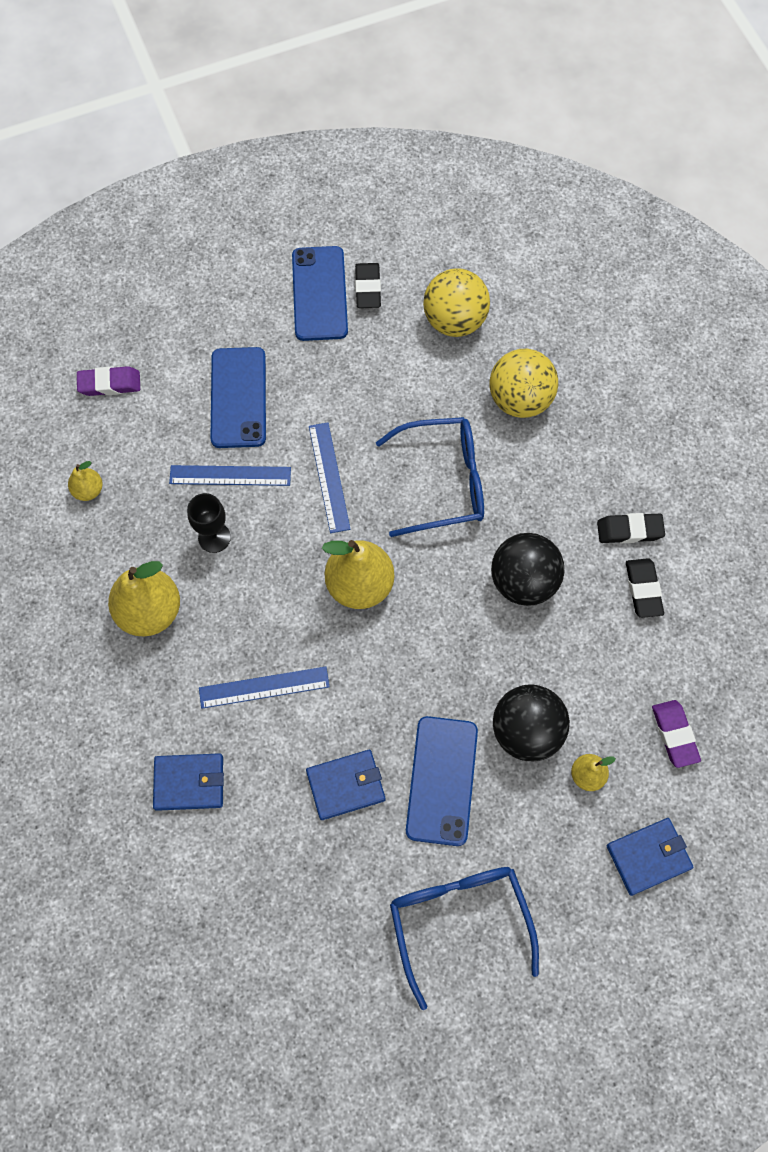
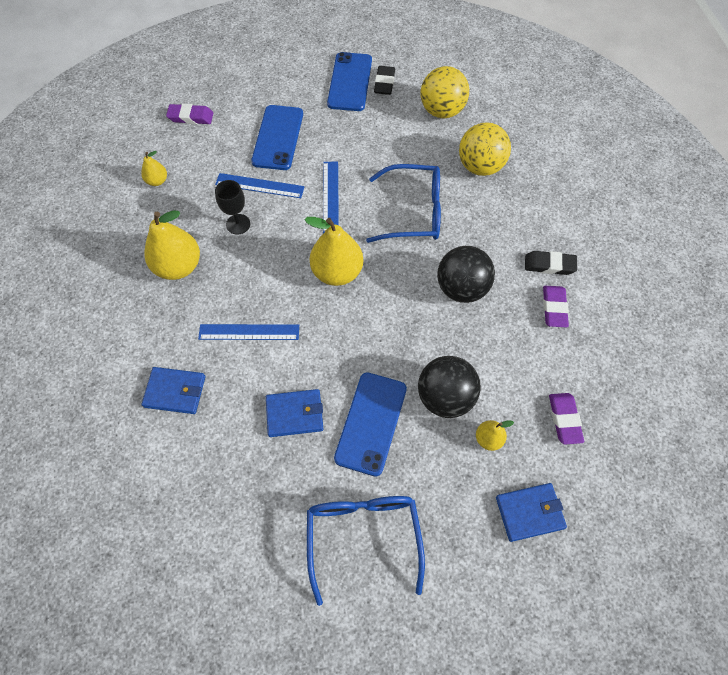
camera: 10 degrees right, 5 degrees down
black eraser [626,558,664,618] -> purple eraser [543,286,569,327]

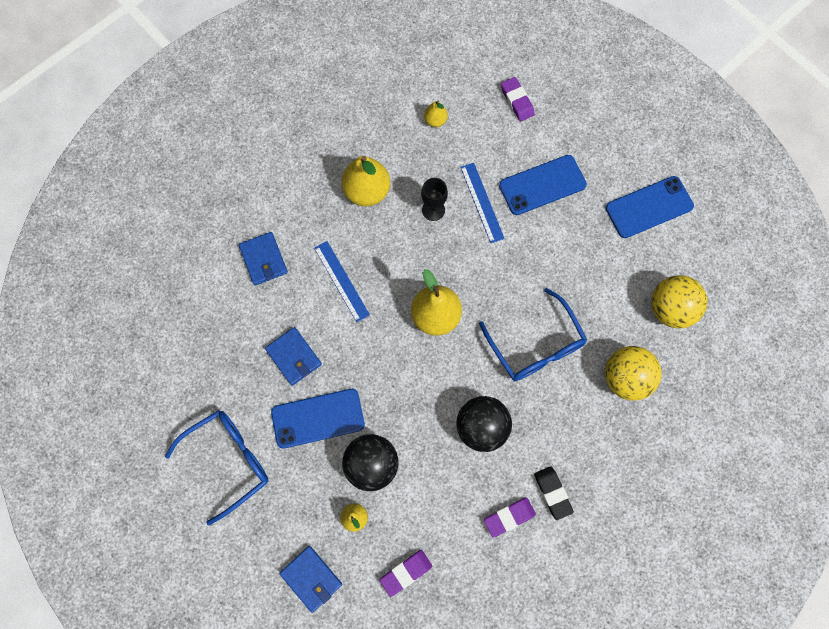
camera: 60 degrees right, 10 degrees up
blue ruler [323,162,339,233] -> none
black eraser [374,66,395,95] -> none

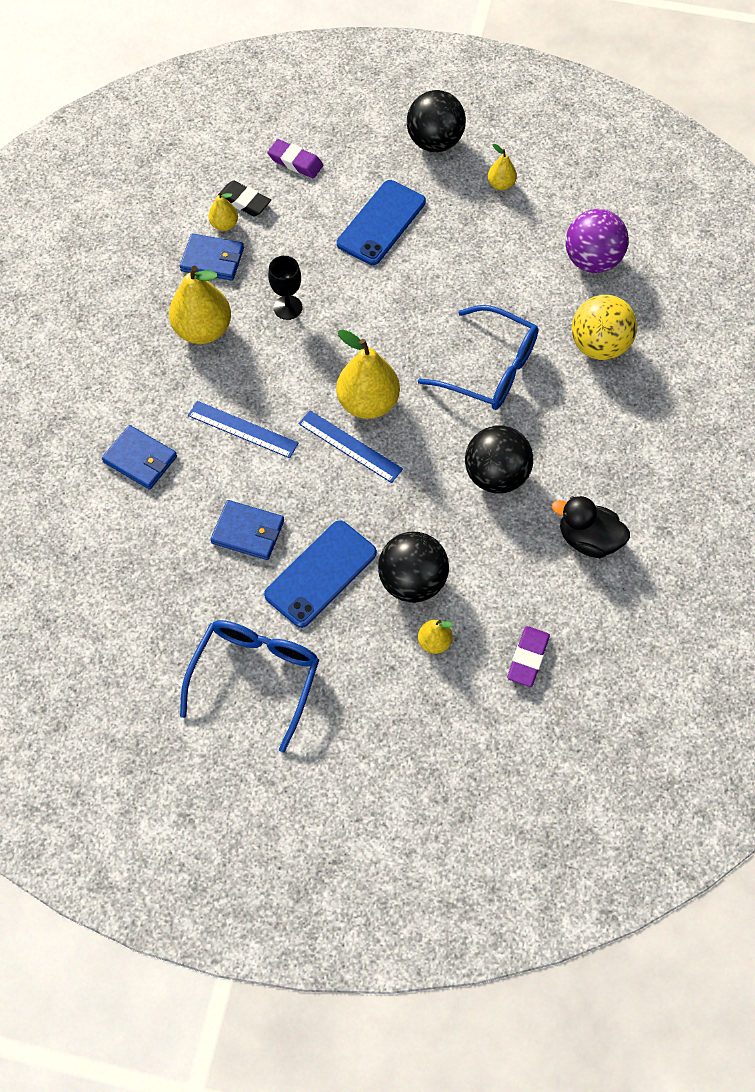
camera: 35 degrees left, 10 degrees down
blue wallet [279,546,342,613] -> blue wallet moved to [180,233,244,281]
blue ruler [460,163,505,243] -> blue ruler moved to [298,410,403,483]
purple eraser [484,497,536,538] -> black duck [552,496,630,558]
black eraser [534,466,574,520] -> black eraser moved to [217,180,271,216]
blue phone [605,176,694,238] -> yellow pear [488,144,517,190]
yellow ball [651,275,707,329] -> purple ball [566,209,629,273]
none -> black ball [407,90,466,152]

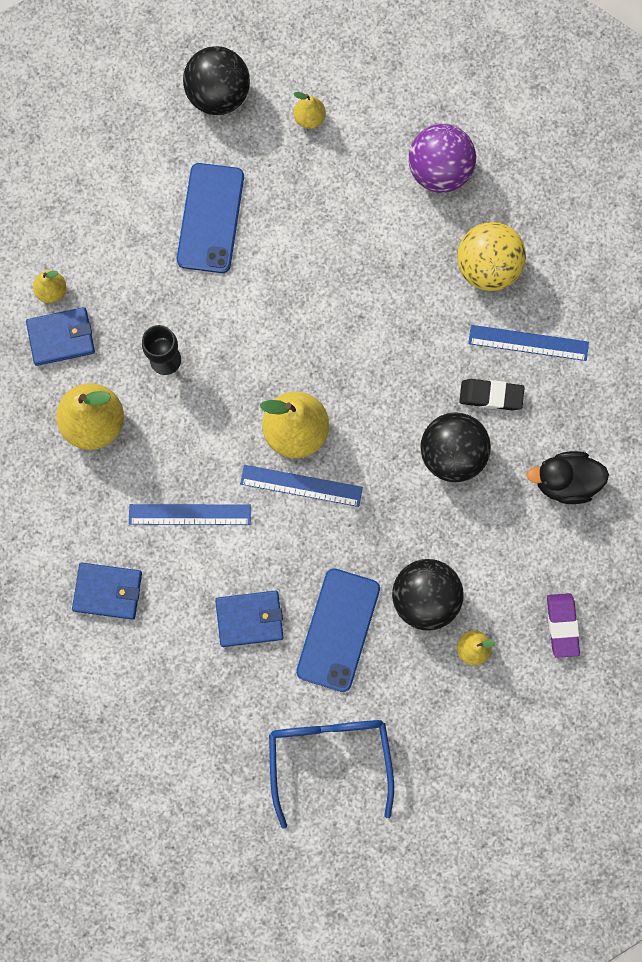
camera: 25 degrees left, 15 degrees up
black eraser [217,180,271,216] -> black eraser moved to [459,379,525,410]
purple eraser [268,139,323,178] -> none
blue glasses [418,305,539,410] -> none
none -> blue ruler [468,325,589,361]

